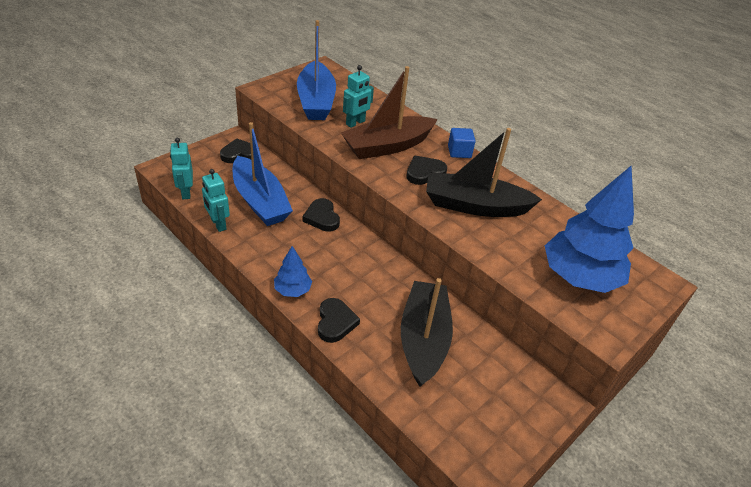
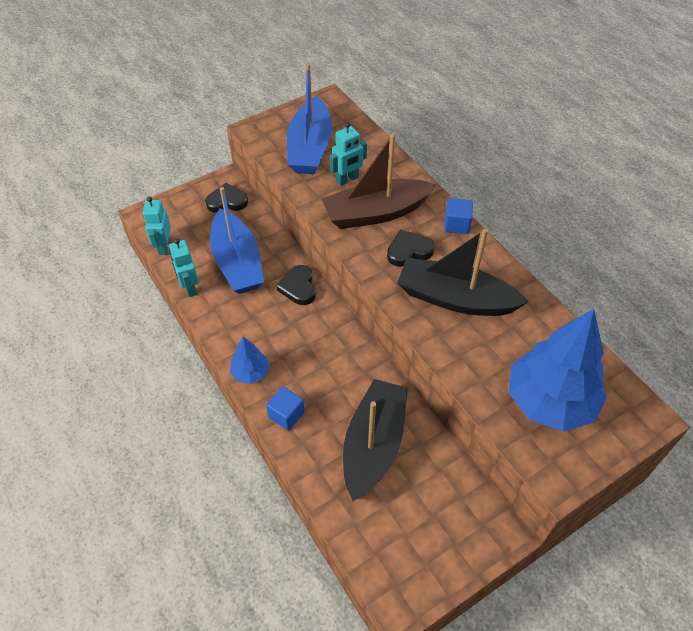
camera: 15 degrees right, 10 degrees up
black heart [318,298,360,343] -> blue cube [266,386,305,430]

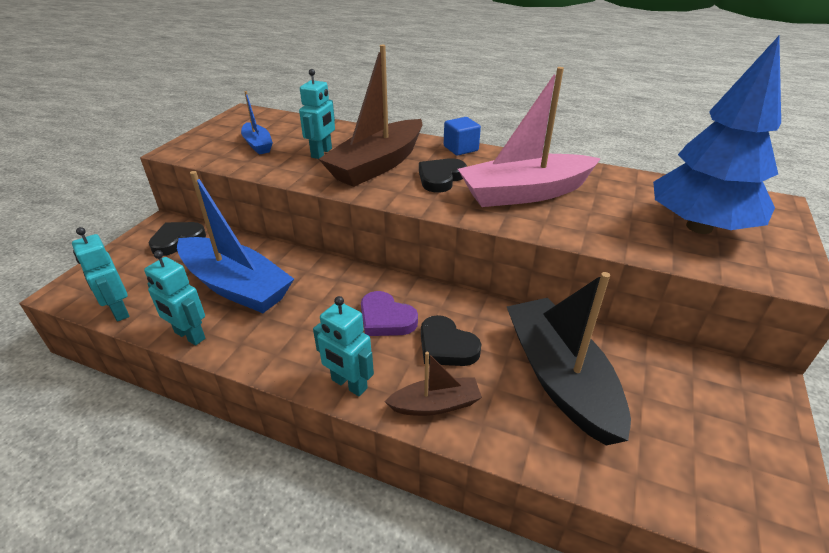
camera: 35 degrees left, 15 degrees down
blue tree [230,337,270,384] -> turquoise robot [313,296,374,396]
blue cube [266,386,305,430] -> brown boat [385,352,482,416]
black heart [276,265,316,305] -> black heart moved to [421,315,481,366]
blue boat [287,63,332,174] -> blue boat [241,91,273,155], size x0.50
black boat [397,229,528,316] -> pink boat [458,67,601,207]
none -> purple heart [361,291,418,336]

